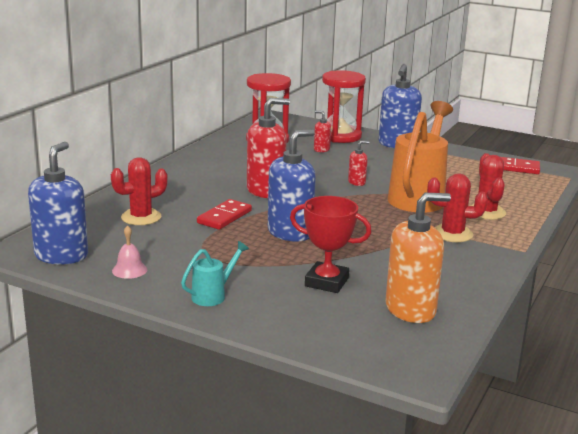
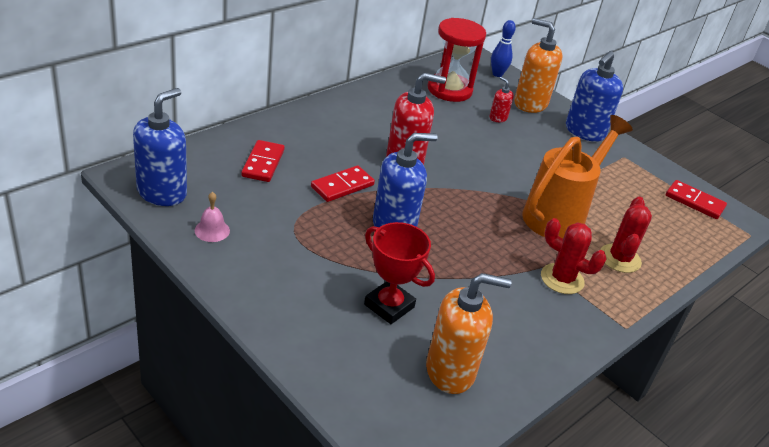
camera: 15 degrees right, 15 degrees up
red cactus [111,157,168,225] -> red domino [241,140,285,182]
turquoise watering can [181,241,249,306] -> none
red hourglass [322,70,366,143] -> orange soap dispenser [514,18,563,113]
red soap dispenser [348,141,369,186] -> none
none -> blue bowling pin [491,20,516,77]

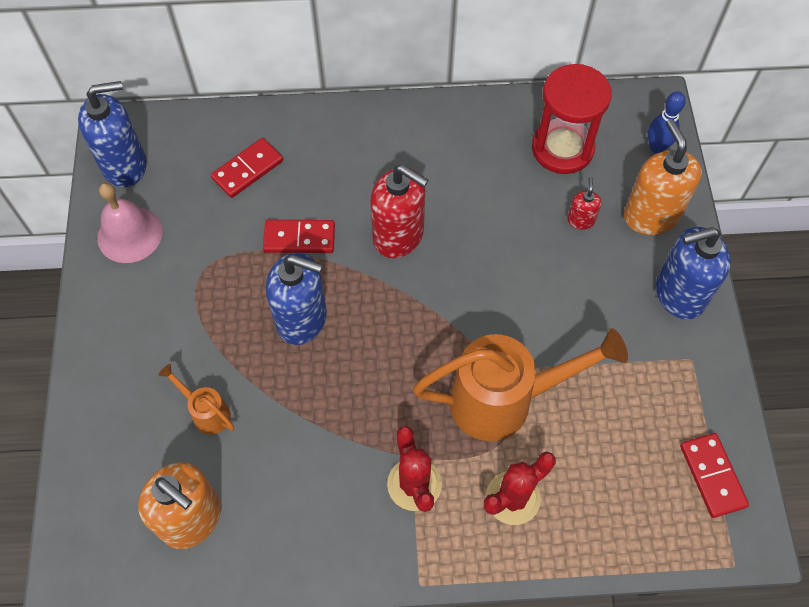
camera: 45 degrees right, 25 degrees up
pink bell [195,192,230,242] -> pink bell [97,183,162,263], size x1.75
red trophy [364,222,435,324] -> orange watering can [158,364,234,435]

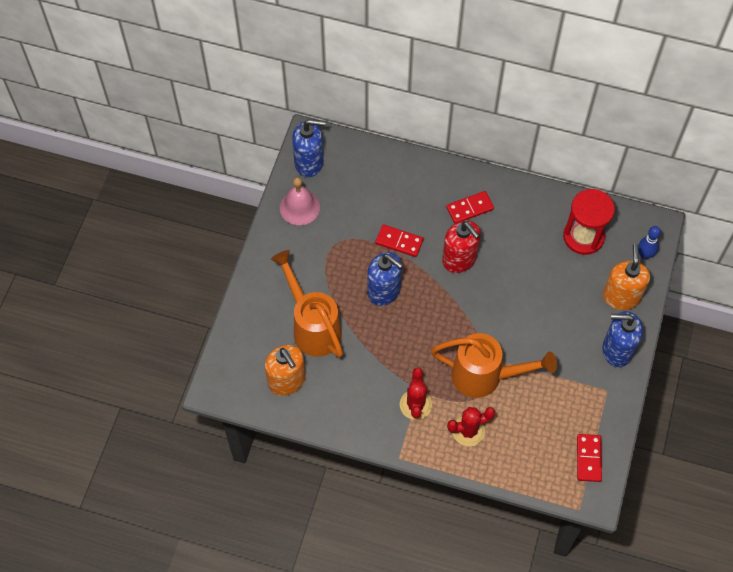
camera: 20 degrees right, 0 degrees up
orange watering can [158,364,234,435] -> orange watering can [271,250,343,358], size x2.19
red domino [211,138,283,198] -> red domino moved to [446,191,494,224]
red soap dispenser [567,177,602,230] -> none

